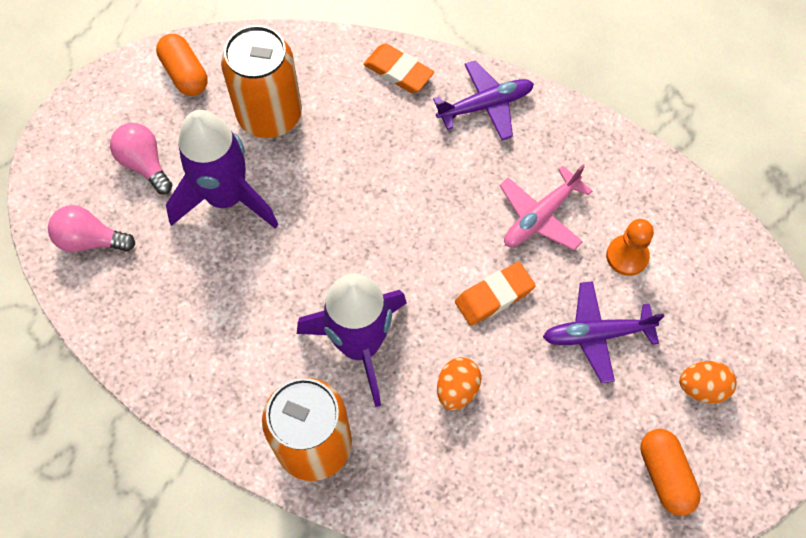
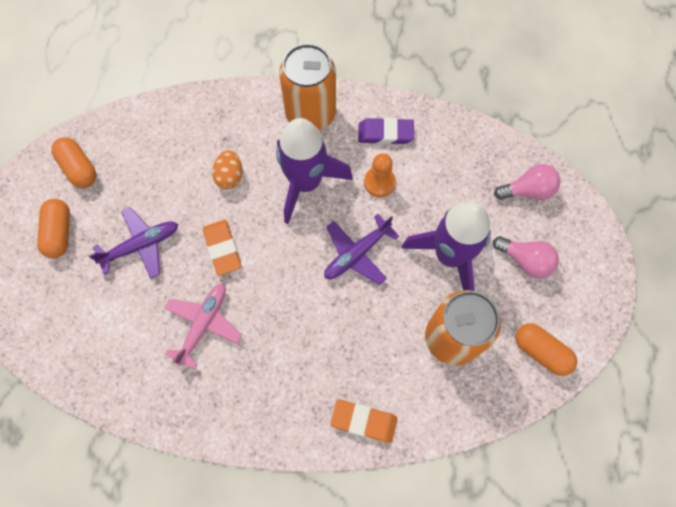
camera: 160 degrees right, 5 degrees up
purple plane [433,60,534,140] -> purple plane moved to [324,214,399,285]
orange eraser [455,262,536,326] -> orange eraser turned 60 degrees counterclockwise [203,220,241,276]
orange pawn [606,219,654,276] -> orange pawn moved to [364,153,396,197]
orange egg [679,361,737,403] -> orange capsule [37,199,70,258]
none -> purple eraser [358,118,414,145]

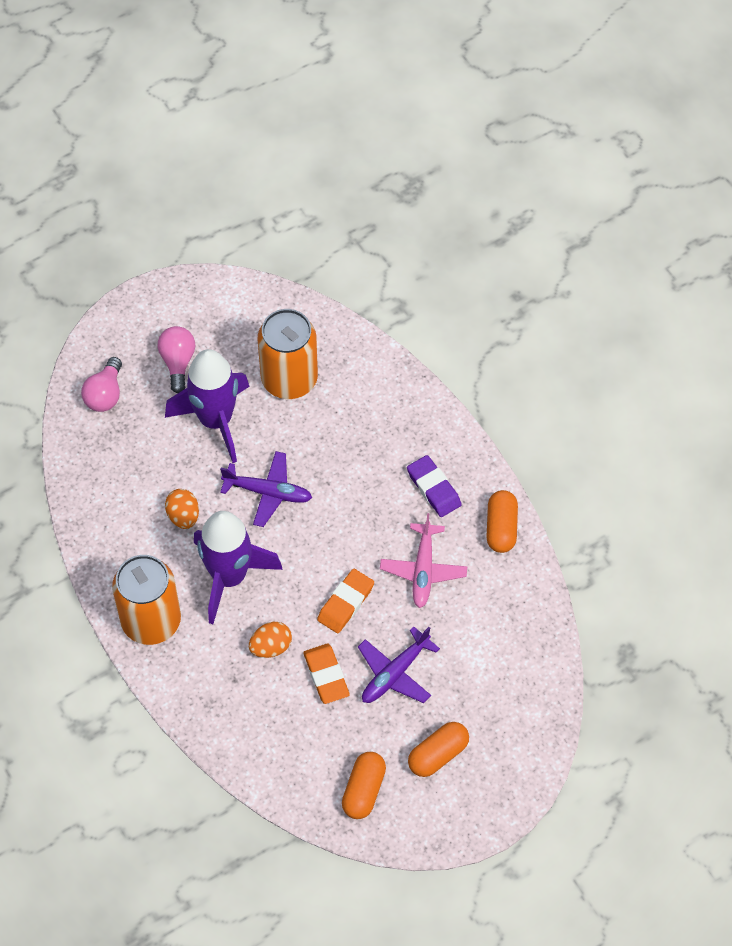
camera: 125 degrees left, 10 degrees down
purple plane [89,207,178,279] -> purple plane turned 75 degrees counterclockwise [358,626,440,703]
pink plane [164,283,242,369] -> pink plane turned 75 degrees counterclockwise [380,513,467,608]
orange eraser [330,400,397,443] -> orange eraser moved to [303,644,350,704]
purple eraser [358,118,414,145] -> purple eraser moved to [407,455,462,517]
orange pawn [364,153,396,197] -> orange egg [165,489,199,529]
pink light bulb [494,164,561,200] -> pink light bulb turned 120 degrees counterclockwise [81,357,122,412]
orange capsule [515,323,577,376] -> orange capsule moved to [487,490,518,553]

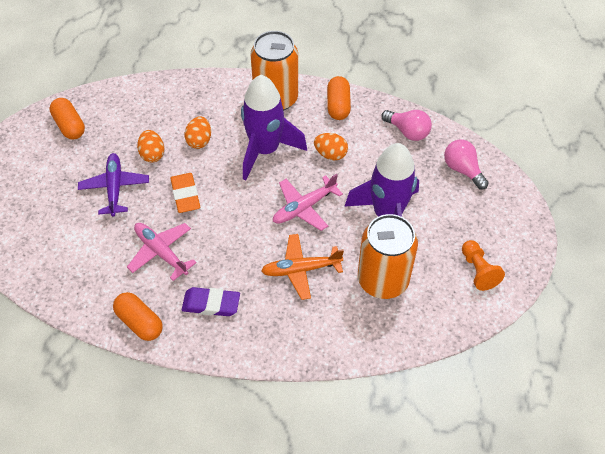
camera: 130 degrees right, 5 degrees down
pink light bulb [158,326,195,393] -> pink light bulb moved to [381,110,432,141]
purple plane [220,451,312,527] -> pink plane [273,174,343,231]
orange eraser [303,644,350,704] -> orange egg [137,130,164,162]
orange capsule [408,722,469,777] -> orange capsule moved to [327,76,351,120]
none -> orange plane [261,234,344,300]
none -> orange pawn [462,240,505,291]

